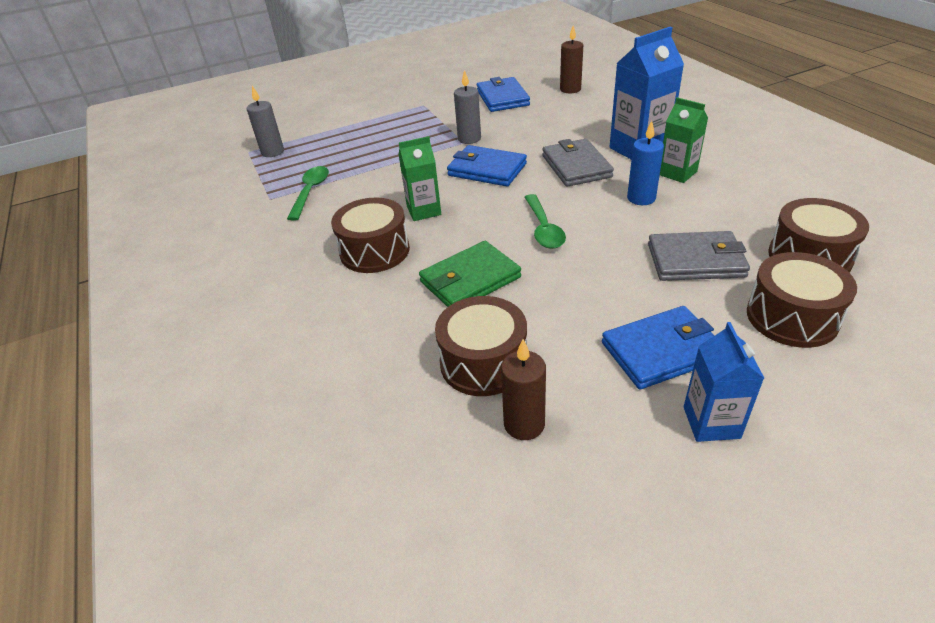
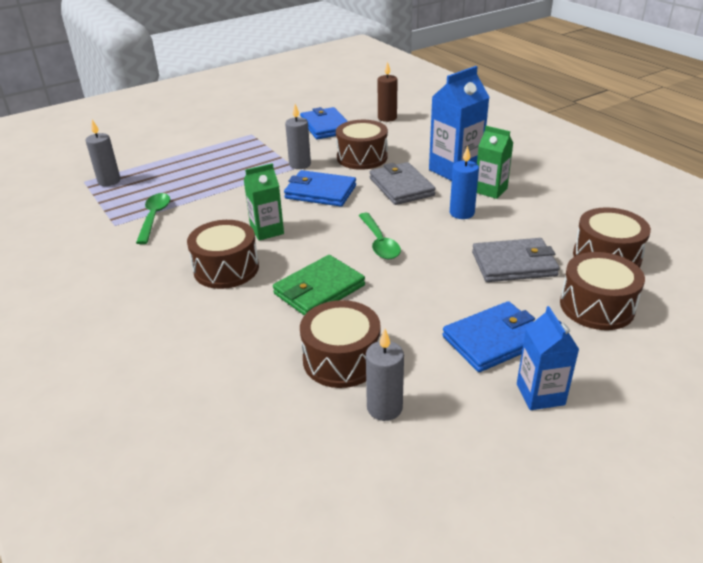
camera: 10 degrees left, 5 degrees down
brown candle [501,339,546,440] -> grey candle [366,329,404,421]
none -> brown drum [336,120,388,170]

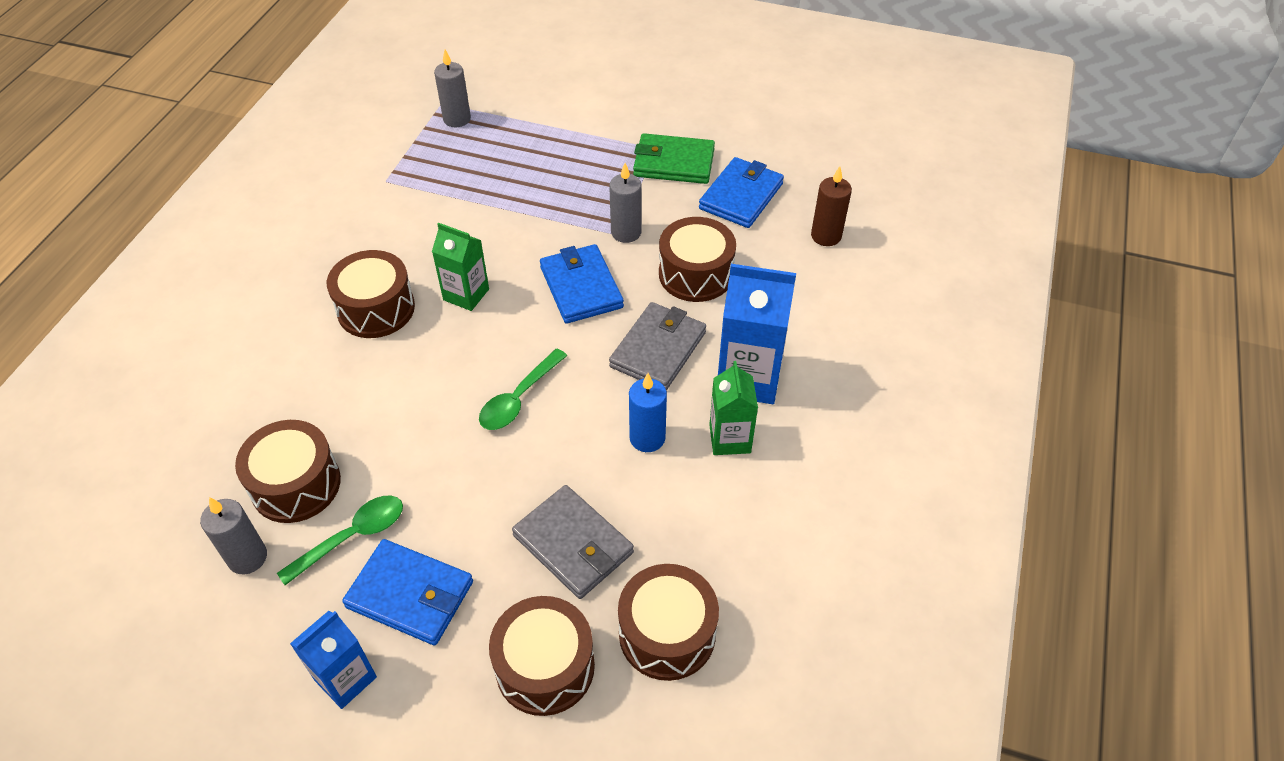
camera: 50 degrees right, 15 degrees up
green spoon [136,193,170,244] -> green spoon moved to [277,496,403,585]
green wallet [273,255,365,315] -> green wallet moved to [633,133,715,184]

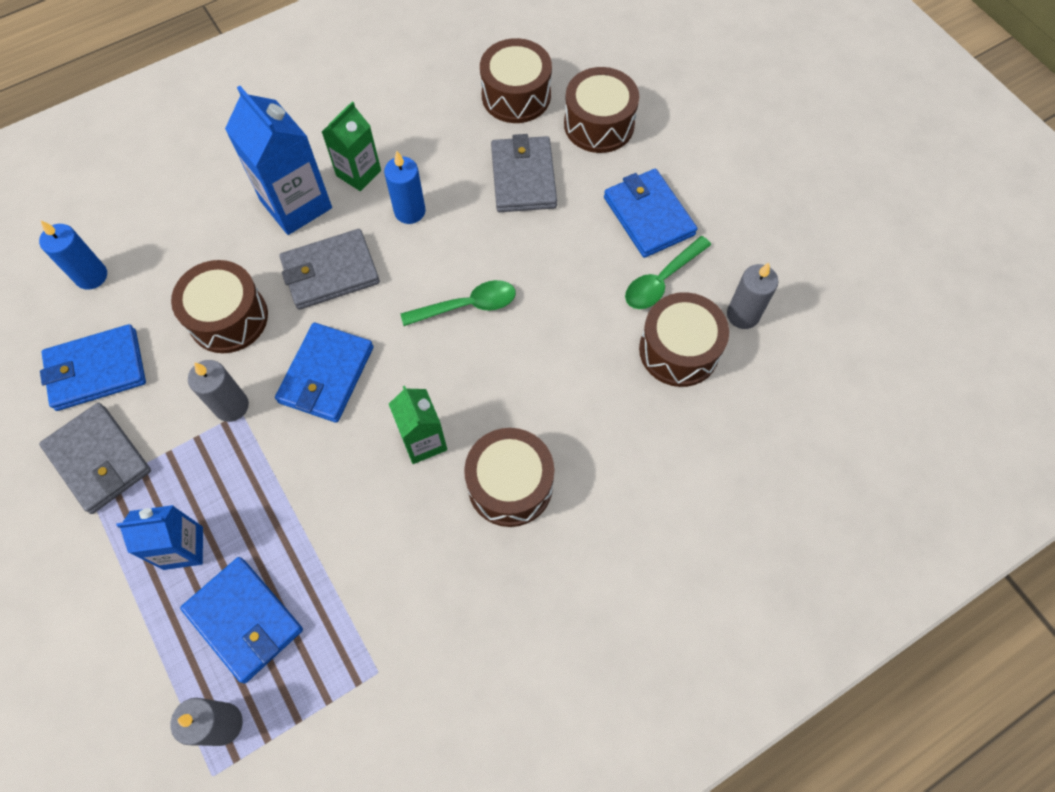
camera: 140 degrees left, 15 degrees up
green spoon [277,496,403,585] -> green spoon turned 45 degrees counterclockwise [625,236,711,309]
blue carton [290,611,377,709] -> blue carton moved to [116,505,203,570]
green wallet [633,133,715,184] -> grey wallet [39,403,151,514]
brown candle [811,166,852,246] -> blue candle [39,220,107,290]
none -> blue wallet [180,557,303,684]

